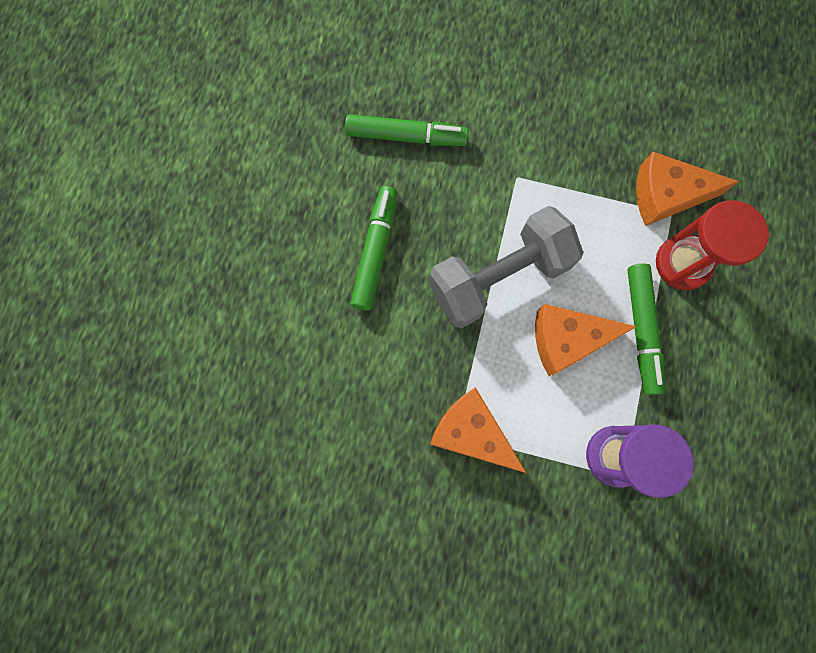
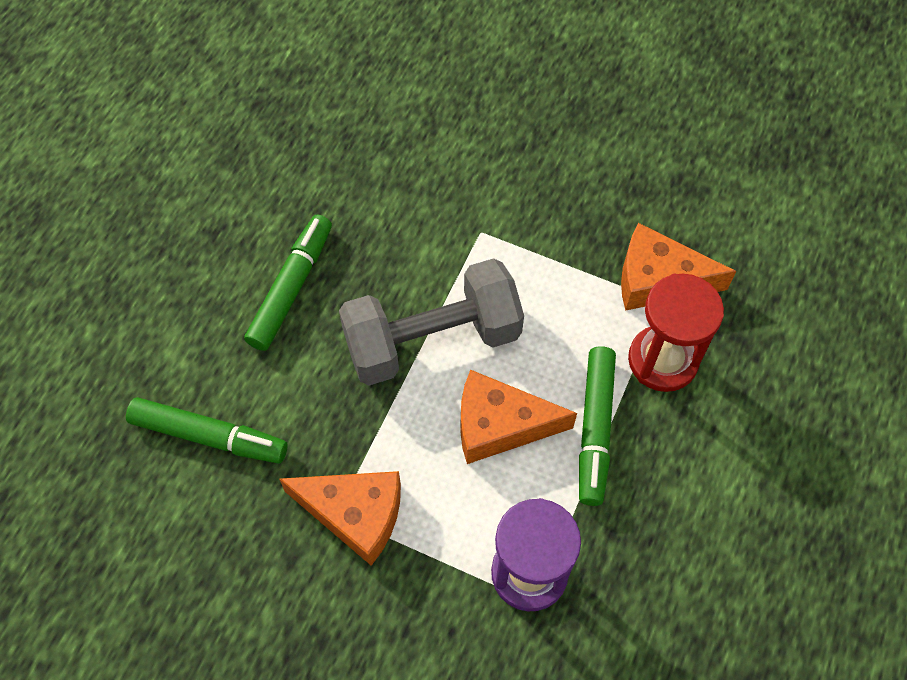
camera: 10 degrees right, 15 degrees down
green marker [345,114,469,146] -> green marker moved to [126,397,288,464]
orange cheese [430,387,526,473] -> orange cheese turned 150 degrees clockwise [279,471,401,566]

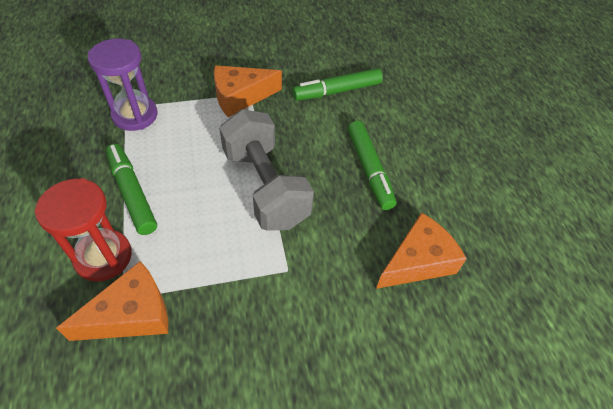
camera: 140 degrees right, 10 degrees down
grey dumbbell [339,258,524,385] -> grey dumbbell turned 60 degrees counterclockwise [219,109,314,231]
orange cheese [460,370,577,464] -> orange cheese moved to [376,212,467,289]

